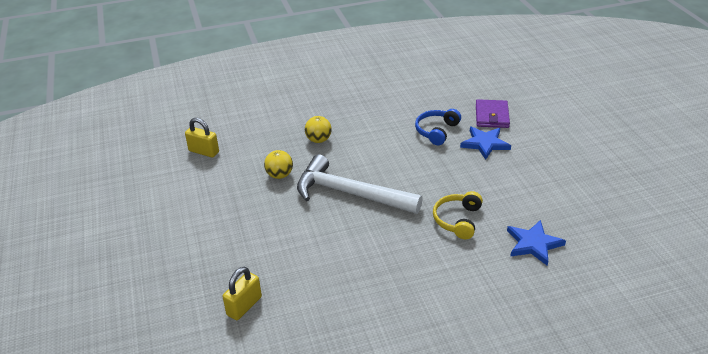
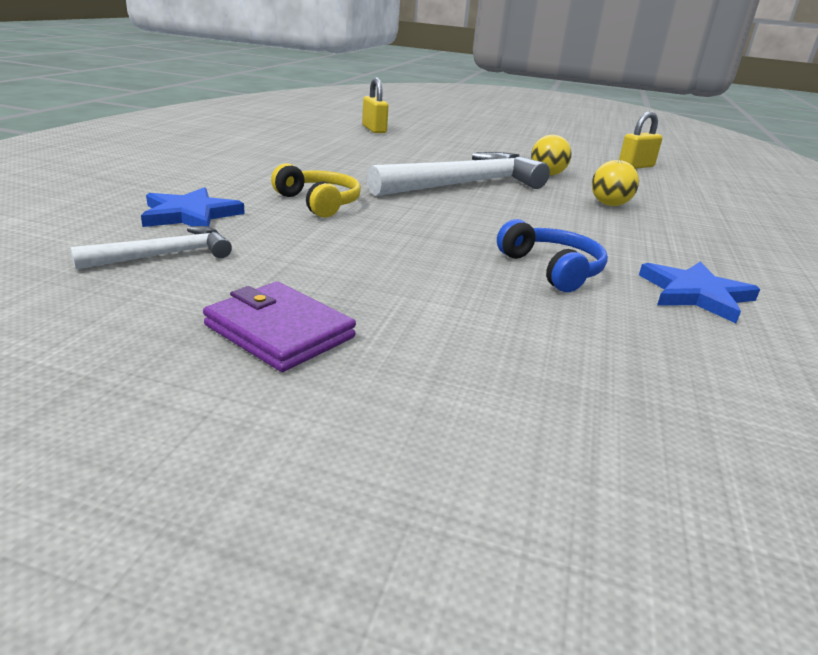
camera: 120 degrees right, 10 degrees down
blue star [460,126,511,160] -> blue star moved to [639,261,760,323]
purple wallet [476,99,510,128] -> purple wallet moved to [203,282,356,372]
none -> white hammer [70,226,232,269]

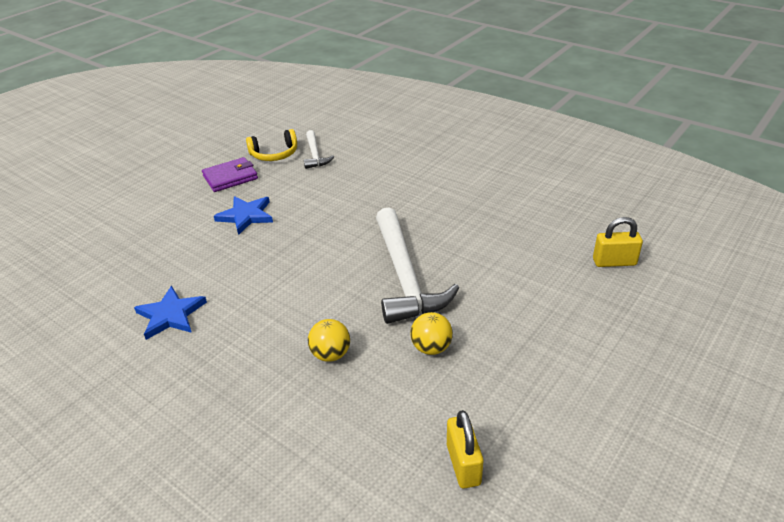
camera: 115 degrees right, 10 degrees up
blue star [141,187,245,227] -> blue star moved to [214,196,273,235]
yellow headphones [271,163,361,218] -> yellow headphones moved to [246,129,297,161]
blue headphones [497,219,608,292] -> none

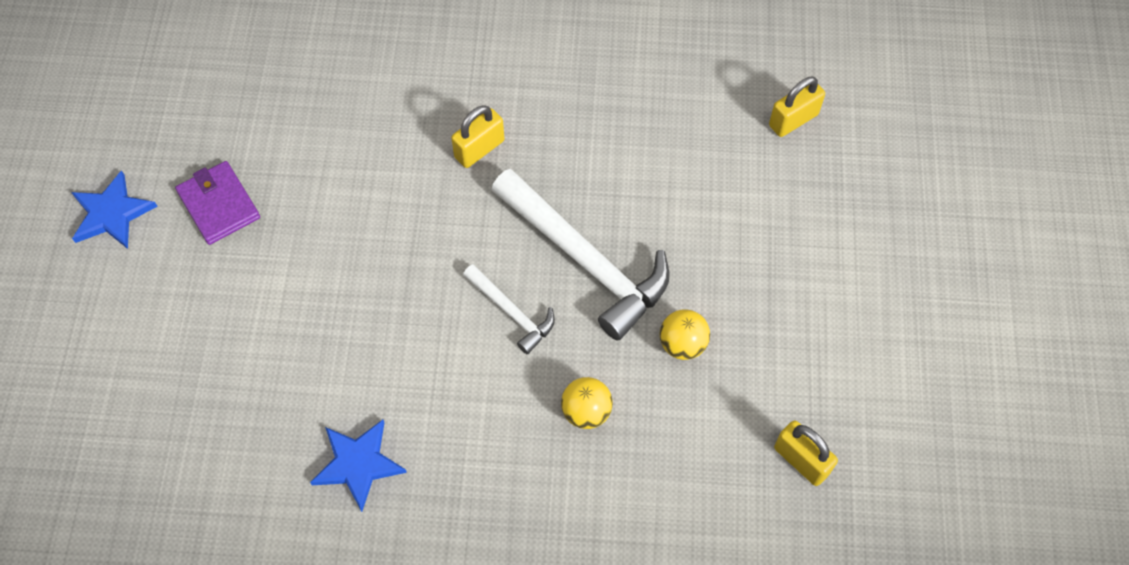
camera: 35 degrees left, 25 degrees up
purple wallet [202,157,258,192] -> purple wallet turned 60 degrees counterclockwise [175,161,260,245]
blue star [214,196,273,235] -> blue star moved to [71,170,158,249]
yellow headphones [246,129,297,161] -> none
white hammer [304,130,334,169] -> white hammer moved to [463,264,555,354]
none -> yellow padlock [451,105,504,168]

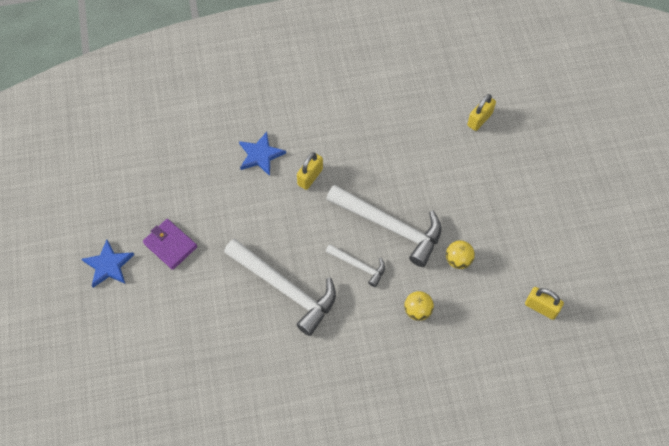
camera: 15 degrees left, 0 degrees up
blue star [310,420,407,512] -> blue star moved to [239,132,286,176]
none -> white hammer [224,239,336,336]

